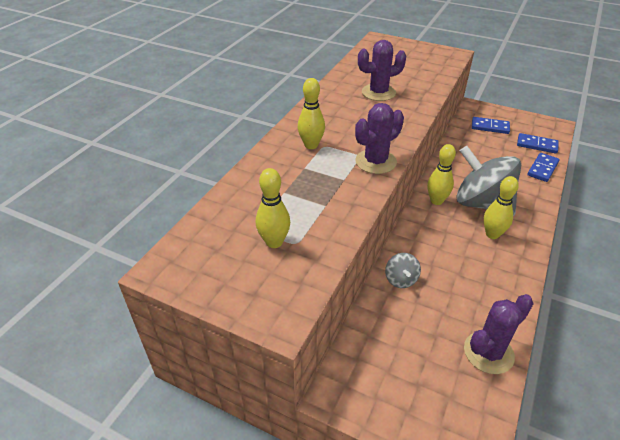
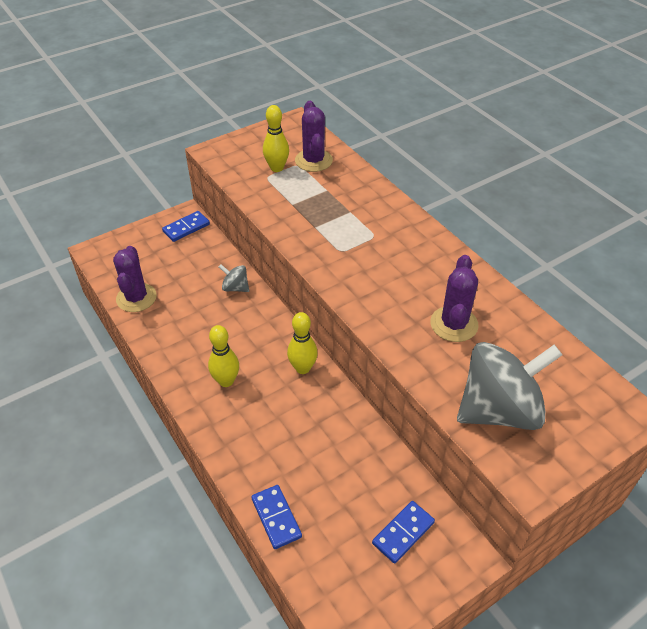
camera: 120 degrees right, 5 degrees up
yellow bowling pin [298,78,325,149] -> none
purple cactus [355,103,404,174] -> purple cactus moved to [295,101,333,172]
grey spinning top [456,146,521,216] -> grey spinning top moved to [457,342,562,430]
blue domino [517,133,559,154] -> blue domino moved to [162,211,210,242]

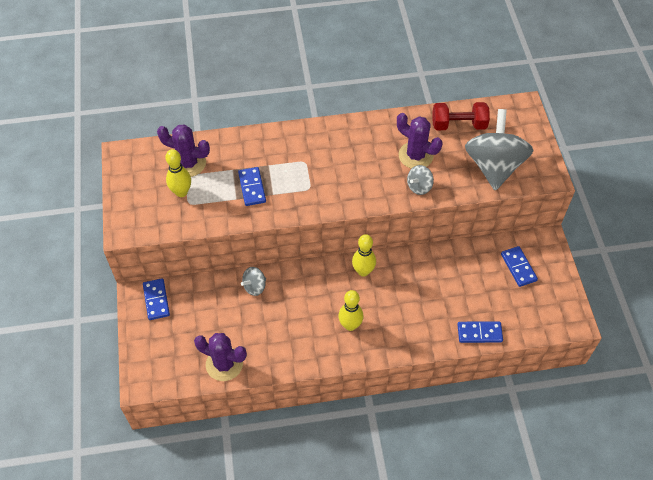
camera: 65 degrees left, 10 degrees up
none -> blue domino [238,167,266,206]
none -> grey spinning top [407,165,434,195]
none -> red dumbbell [432,102,490,130]

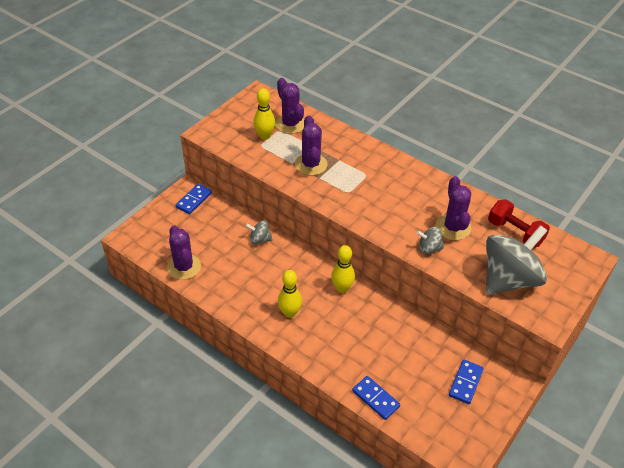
camera: 45 degrees right, 10 degrees down
blue domino [238,167,266,206] -> purple cactus [295,115,327,175]

